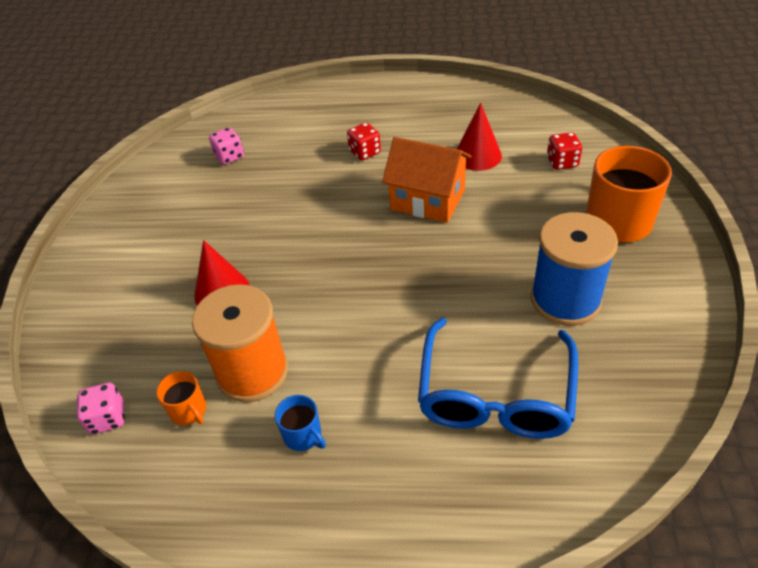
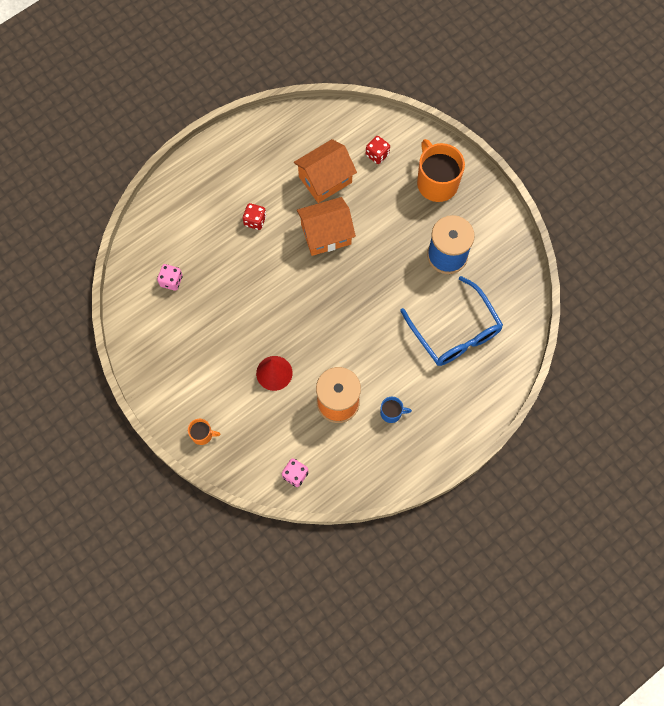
camera: 45 degrees left, 25 degrees up
orange mug [156,371,206,425] -> orange mug moved to [188,419,220,445]
red cone [457,103,502,171] -> orange house [294,139,357,203]

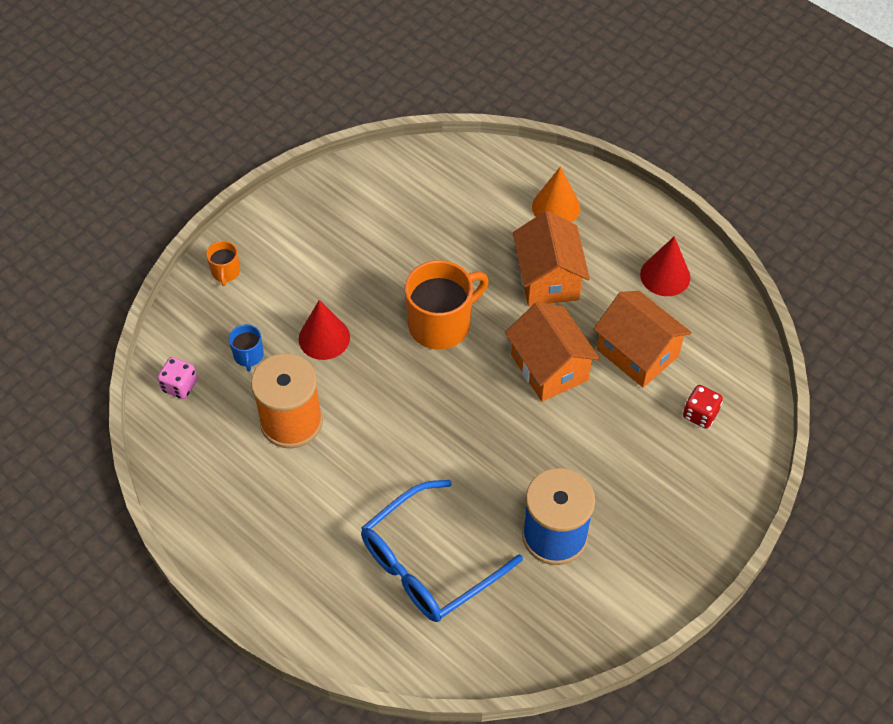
camera: 80 degrees right, 15 degrees down
pink dice [157,264,183,291] -> none
red dice [243,203,266,230] -> orange house [513,211,590,306]
blue mug [380,397,412,423] -> blue mug moved to [229,324,264,372]
orange mug [417,139,465,202] -> orange mug moved to [405,260,489,349]
none -> orange cone [532,166,580,222]
none -> red cone [640,236,690,296]

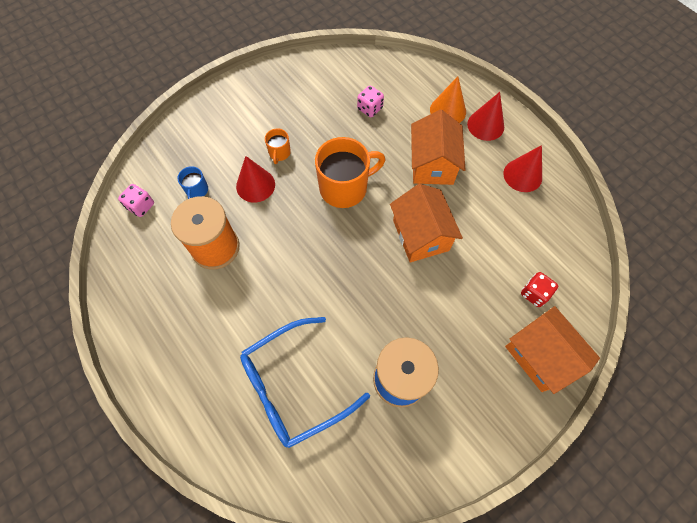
camera: 10 degrees right, 10 degrees up
orange mug [206,241,240,286] -> orange mug moved to [265,128,291,164]
orange house [593,291,692,388] -> orange house moved to [505,306,600,394]
none -> pink dice [357,86,384,117]
none -> red cone [467,92,504,141]

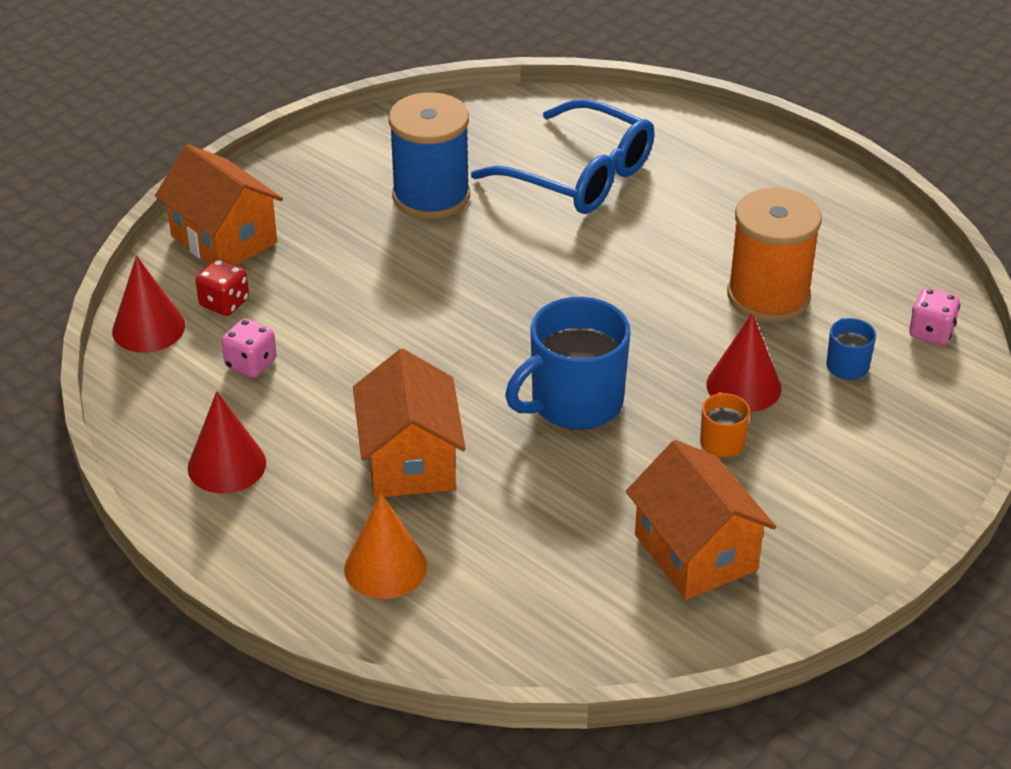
camera: 170 degrees right, 25 degrees down
blue glasses [240,317,370,448] -> blue glasses turned 75 degrees clockwise [471,99,655,214]
orange mug [315,137,386,208] -> blue mug [505,297,631,430]
pink dice [357,86,384,117] -> pink dice moved to [221,318,277,378]
orange house [390,184,463,262] -> orange house moved to [626,440,776,600]
red cone [467,92,504,141] -> red cone moved to [112,256,185,353]

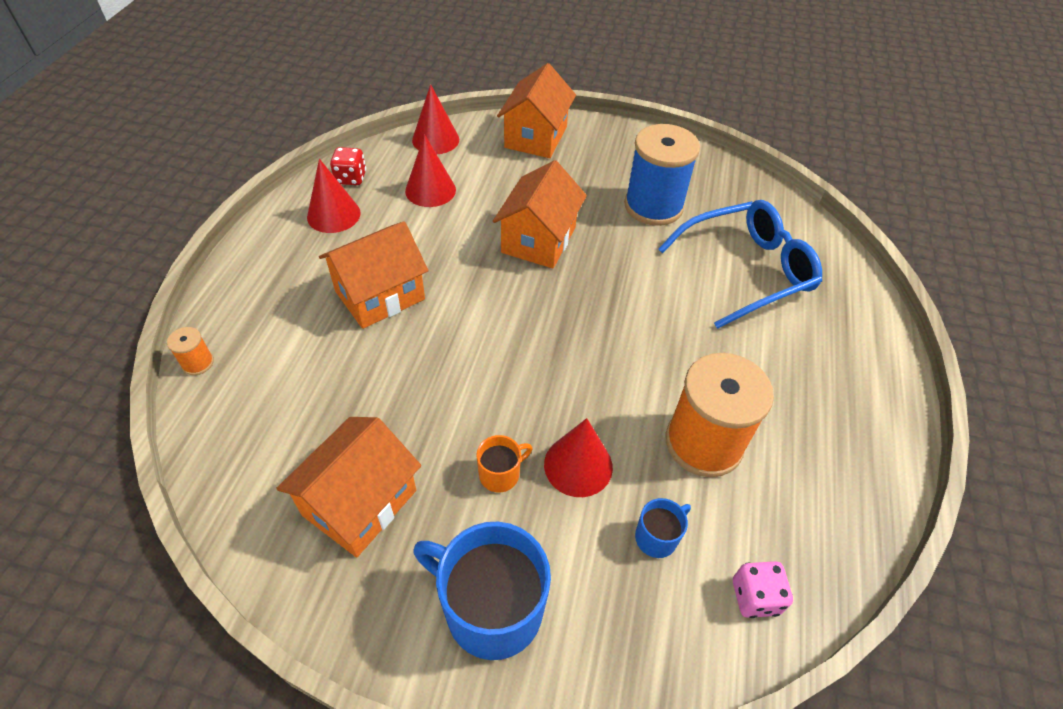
camera: 60 degrees right, 10 degrees up
red dice [196,259,249,316] -> red dice moved to [330,147,366,185]
pink dice [221,318,277,378] -> red cone [405,134,456,207]
orange cone [344,493,427,599] -> none
blue glasses [471,99,655,214] -> blue glasses turned 120 degrees counterclockwise [658,200,822,329]
blue mug [505,297,631,430] -> blue mug moved to [413,522,551,660]
none -> orange spool [167,327,214,375]
none -> orange house [493,160,587,269]

